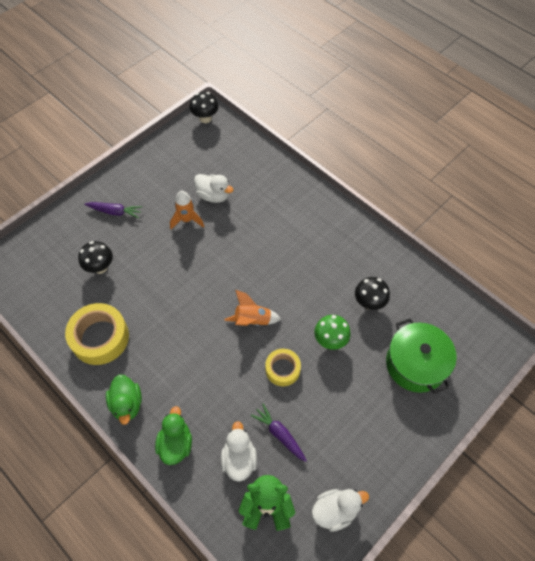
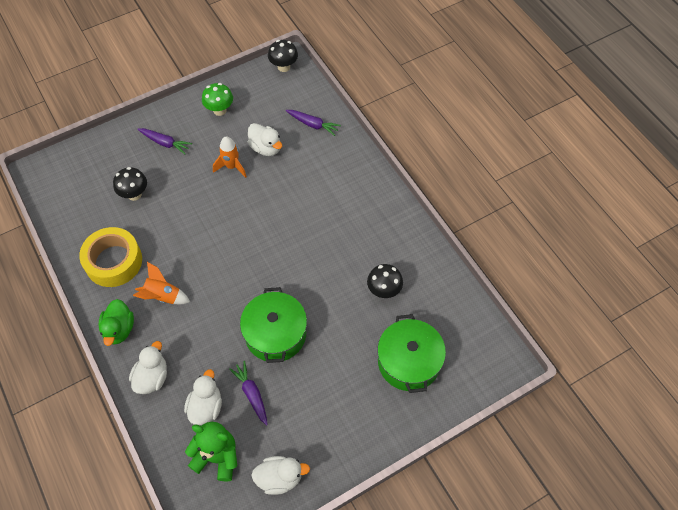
camera: 15 degrees right, 0 degrees up
green duck [155,406,192,465] -> white duck [129,341,167,394]
orange rocket [224,290,281,326] -> orange rocket moved to [133,262,190,304]
yellow tape [265,349,301,386] -> green pot [240,287,307,363]
green mushroom [314,315,351,350] -> green mushroom moved to [202,83,233,116]
none -> purple carrot [286,110,341,136]

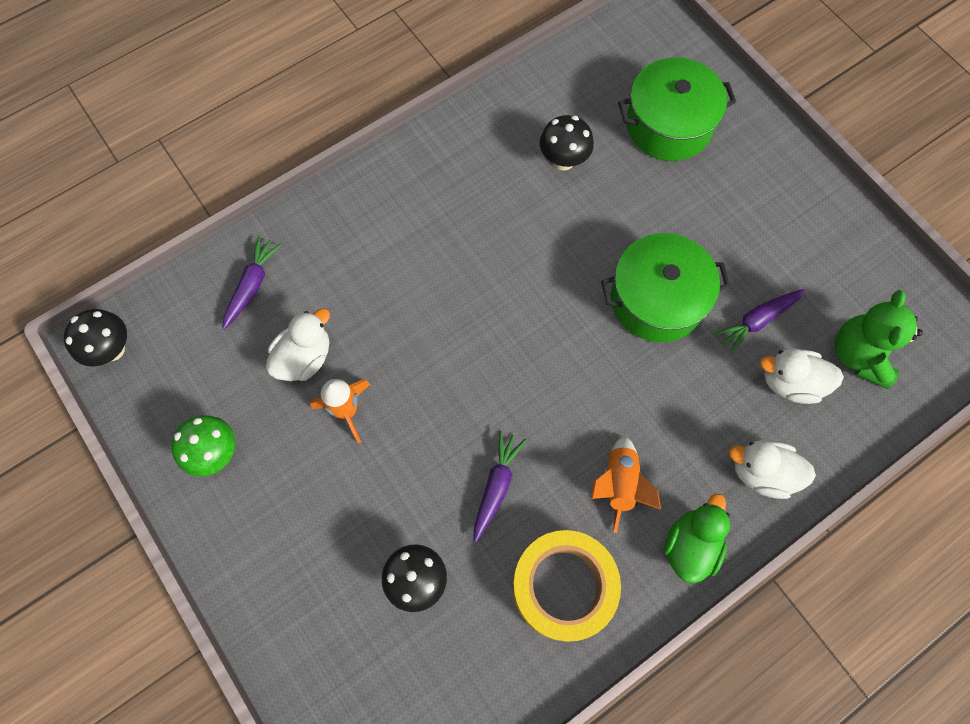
camera: 95 degrees left, 10 degrees up
green duck [99,299,134,346] -> green duck turned 60 degrees counterclockwise [664,494,730,584]
purple carrot [138,128,192,154] -> purple carrot moved to [474,431,526,542]
white duck [251,456,310,495] -> none

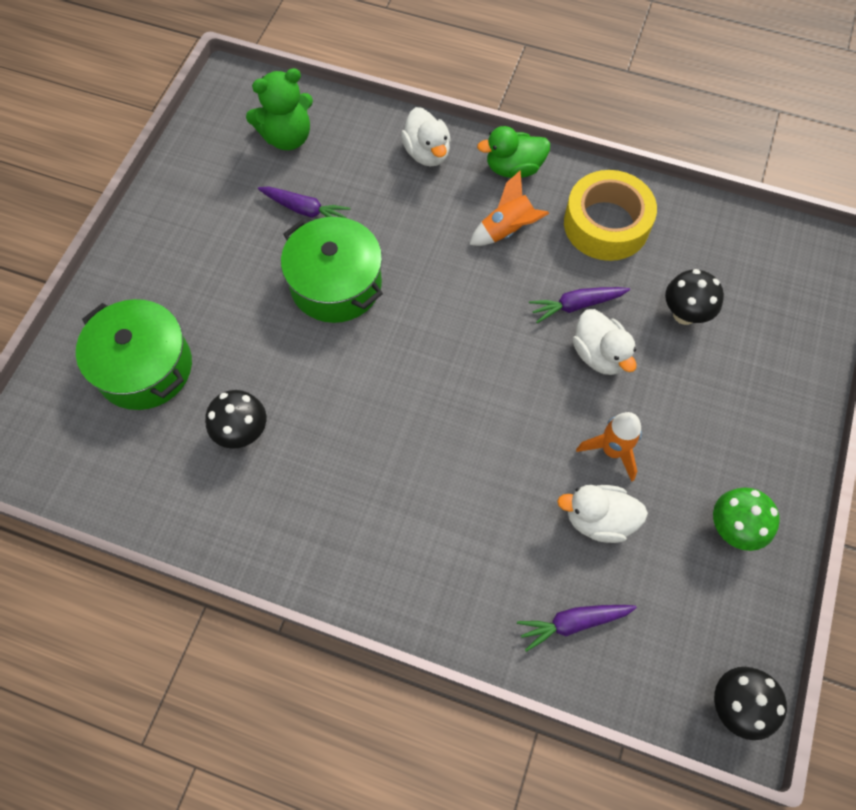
camera: 125 degrees left, 5 degrees down
white duck [760,348,844,404] -> white duck moved to [573,309,637,375]

